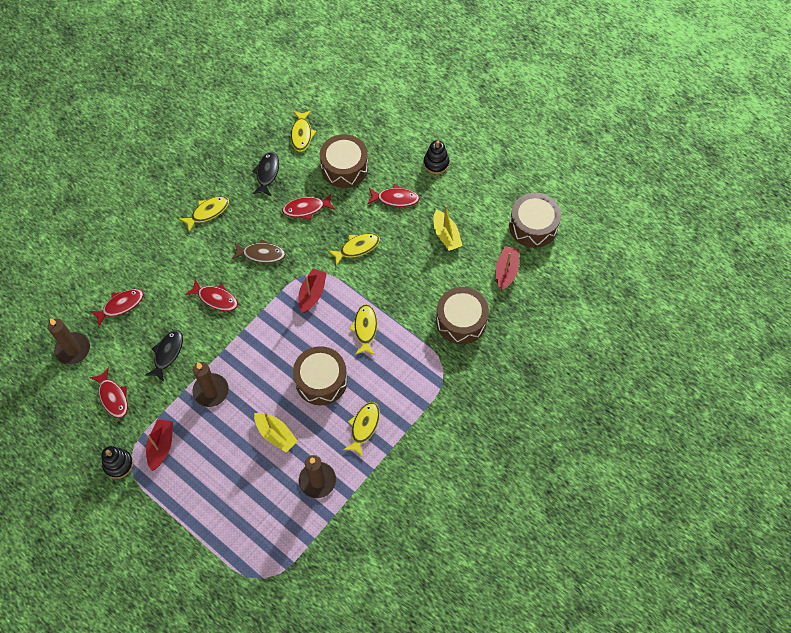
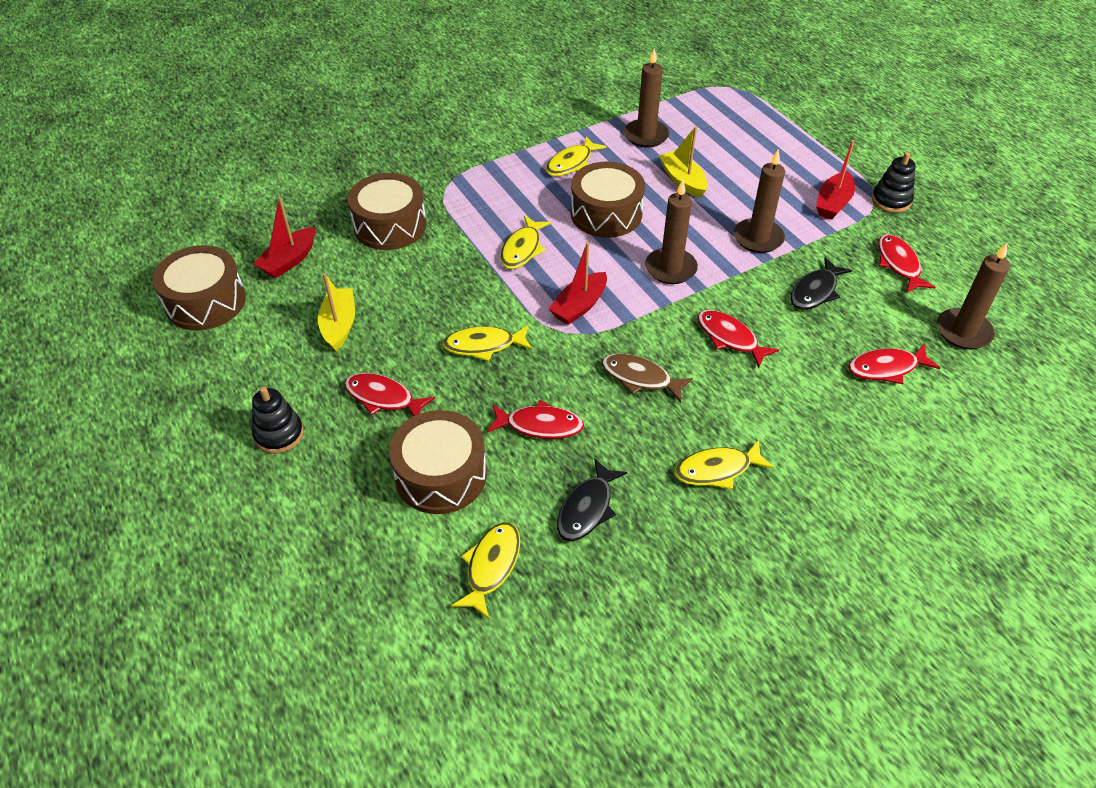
camera: 160 degrees left, 15 degrees down
none -> brown candle [645,180,698,284]

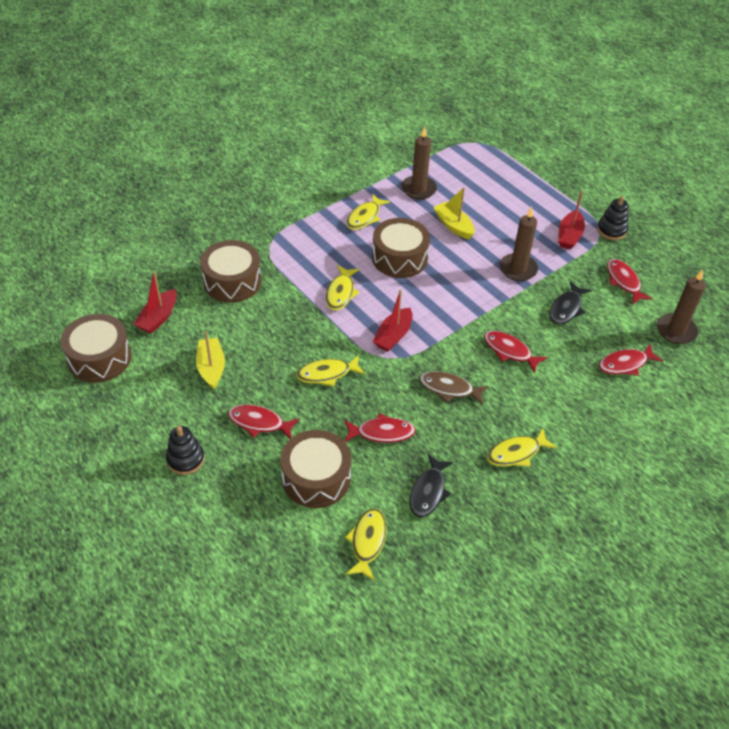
camera: 10 degrees left, 0 degrees up
brown candle [645,180,698,284] -> none

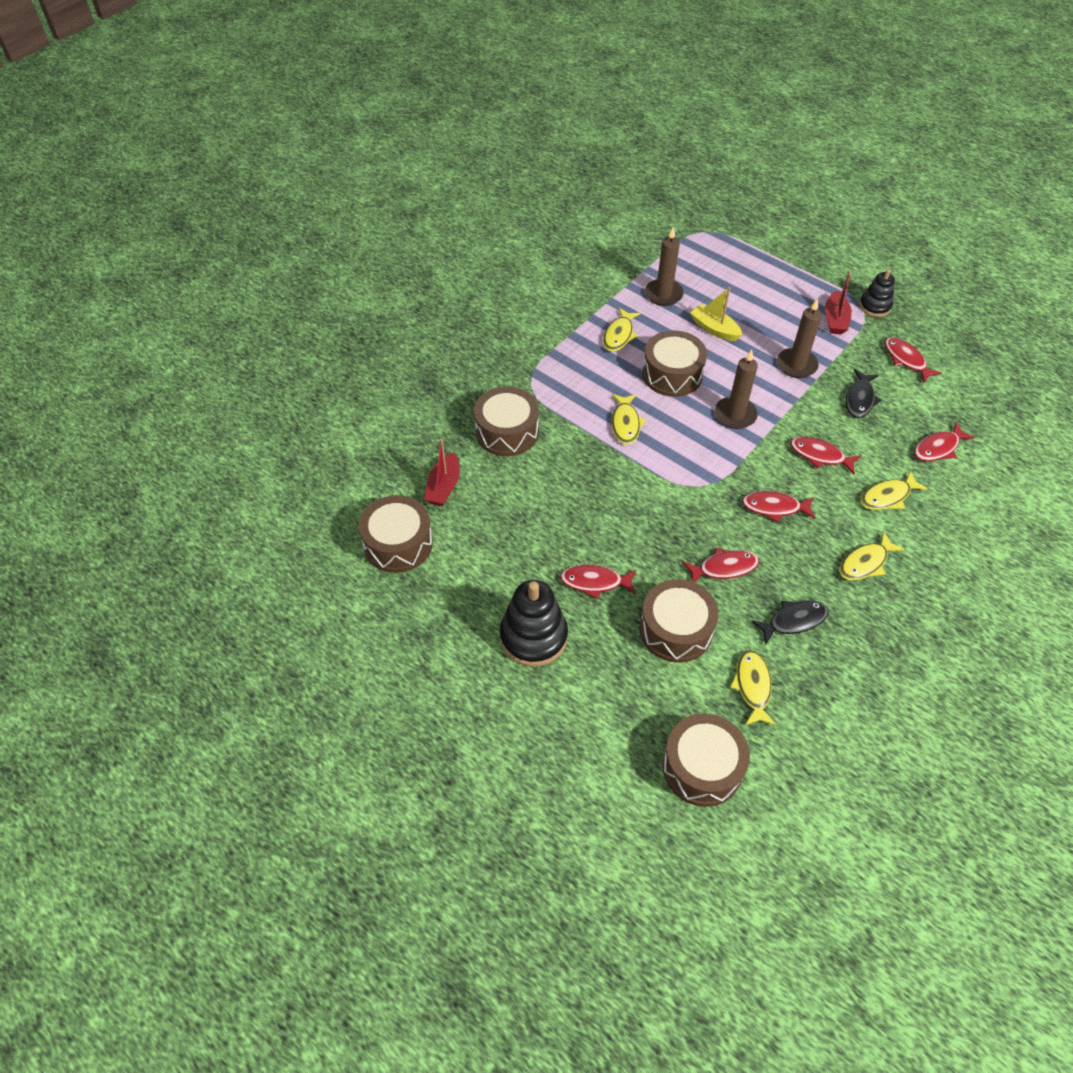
camera: 10 degrees left, 5 degrees up
black stacking toy [166,426,204,475] -> black stacking toy [500,580,568,667], size x1.68
yellow boat [196,332,225,389] -> none
yellow fish [296,355,365,386] -> yellow fish moved to [861,471,928,510]
red boat [373,290,412,352] -> none
black fish [409,454,453,517] -> black fish turned 120 degrees counterclockwise [751,600,829,645]
brown fish [419,371,488,405] -> red fish [742,491,815,523]
brown candle [657,269,706,344] -> brown candle moved to [715,350,758,429]
none -> brown drum [662,714,750,807]

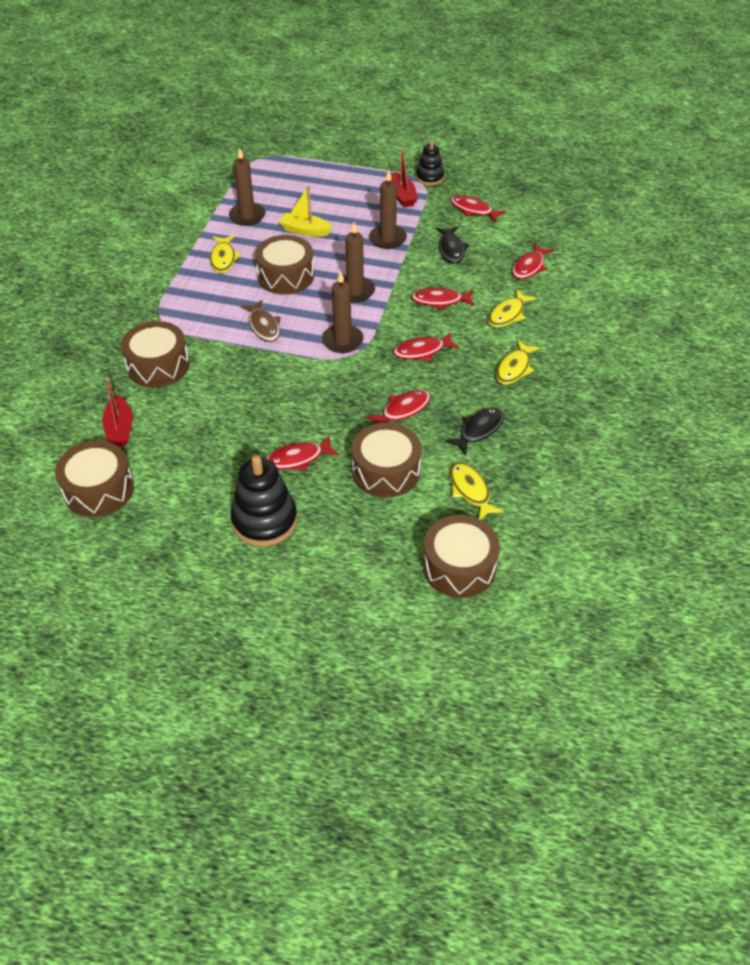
camera: 25 degrees left, 5 degrees down
yellow fish [612,394,646,445] -> brown fish [240,300,281,342]
none -> brown candle [322,271,364,353]

